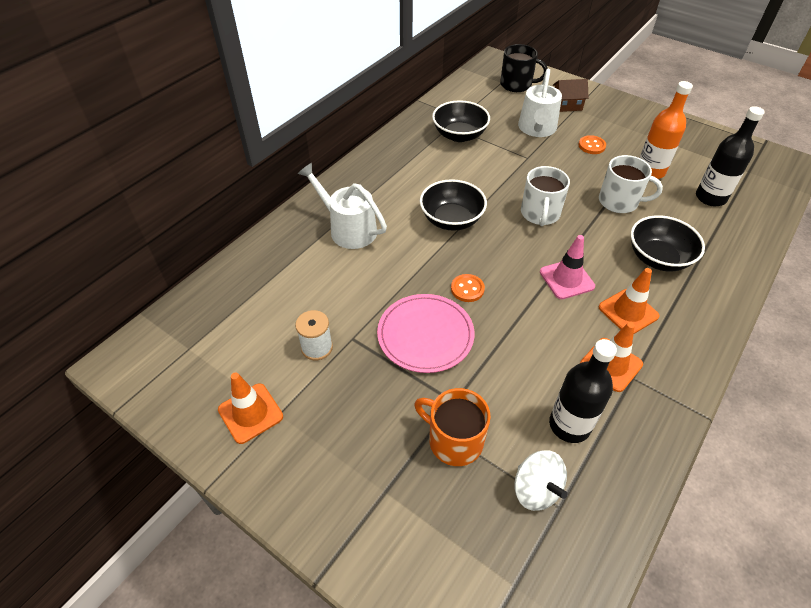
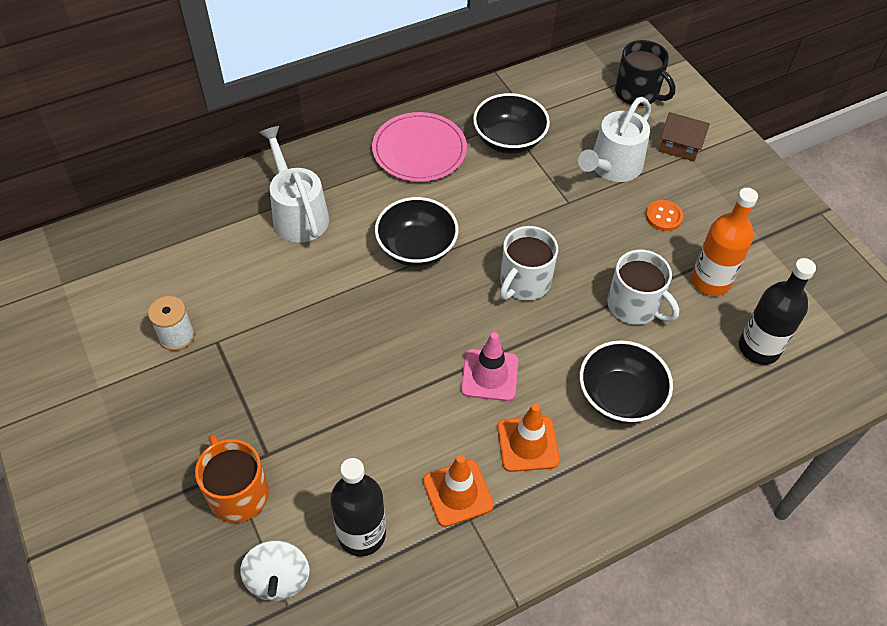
camera: 25 degrees right, 5 degrees up
orange traffic cone [218,372,283,444] -> none
pink plate [377,294,474,373] -> pink plate moved to [372,112,467,182]
orange button [451,274,485,302] -> none

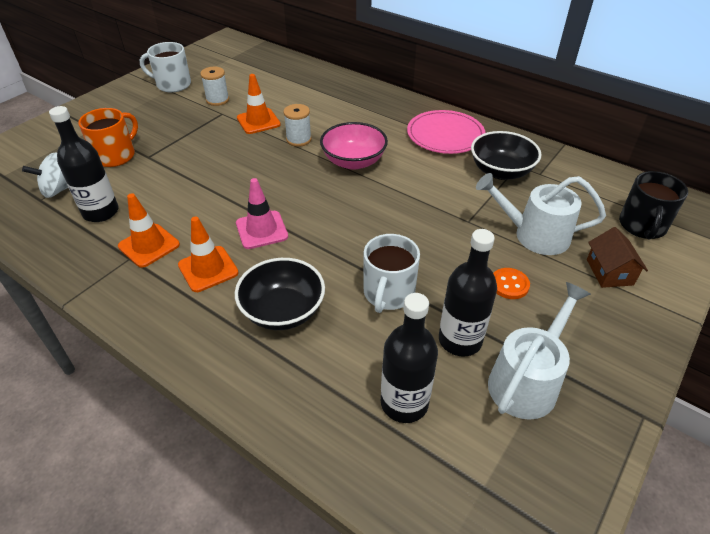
camera: 65 degrees right, 10 degrees down
white watering can [259,126,329,243] -> white watering can moved to [488,282,591,420]
black bowl [375,197,459,267] -> pink bowl [320,122,388,170]
white mug [500,226,558,300] -> white mug moved to [140,42,191,92]
orange bottle [691,188,758,296] -> black bottle [439,229,497,357]
none -> orange traffic cone [237,74,281,134]
none -> white spool [283,104,312,147]

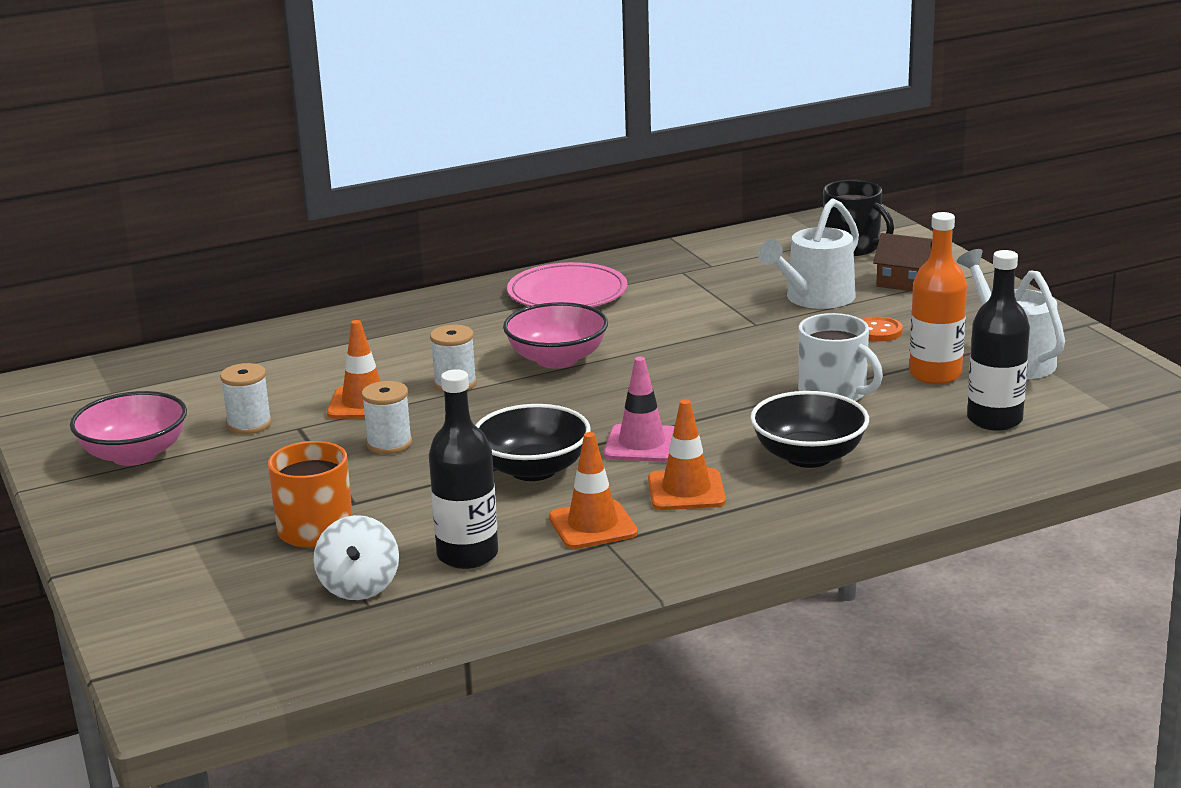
camera: 60 degrees left, 20 degrees down
white mug [140,42,191,92] -> pink bowl [70,391,187,466]
black bottle [439,229,497,357] -> orange bottle [909,212,967,384]
black bowl [471,131,541,180] -> black bowl moved to [475,404,591,481]
none -> white spool [362,381,412,454]

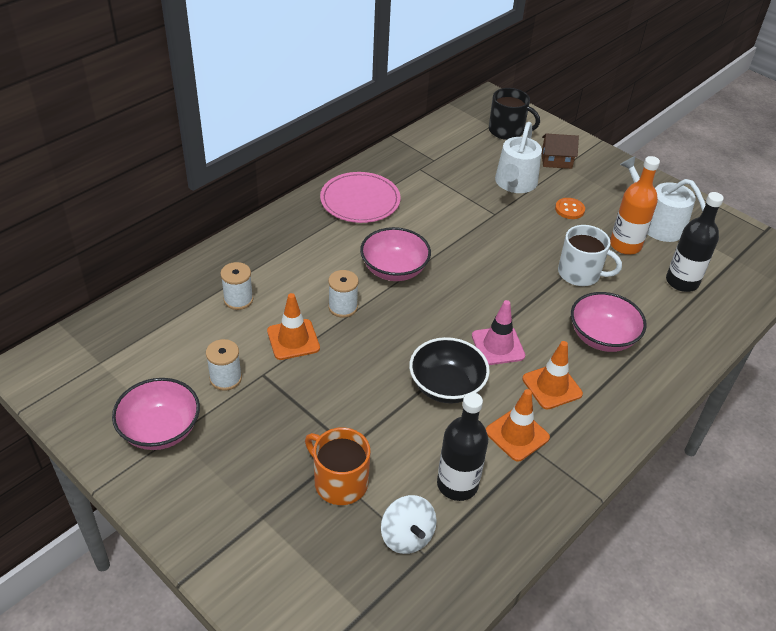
camera: 25 degrees left, 20 degrees up
white spool [362,381,412,454] -> white spool moved to [220,262,253,310]
black bowl [750,391,869,468] -> pink bowl [571,292,647,352]

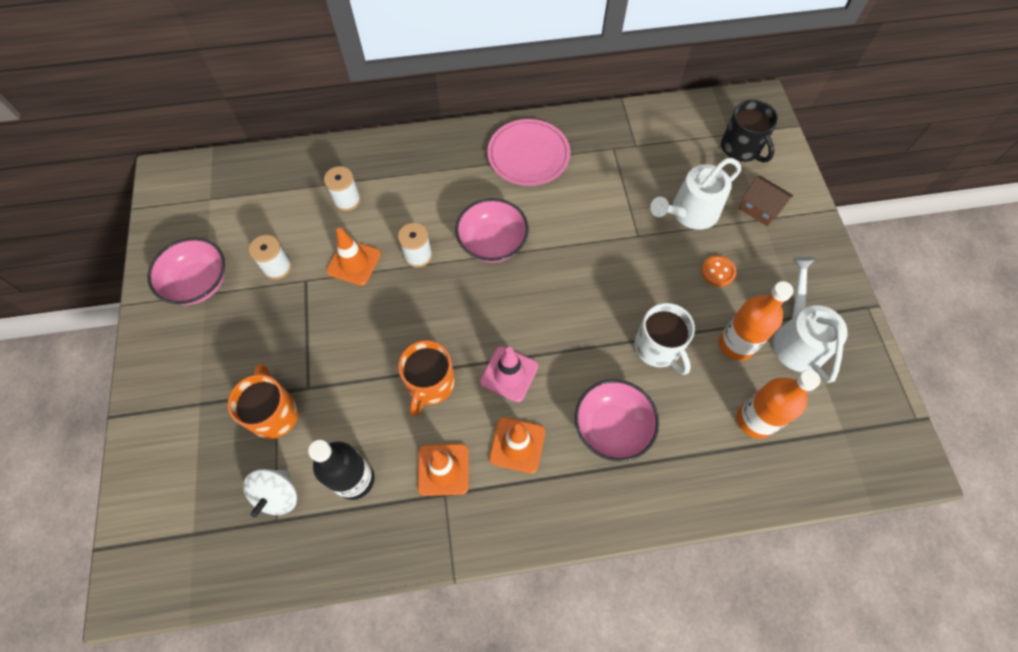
camera: 40 degrees right, 20 degrees up
black bowl [409,337,490,403] -> orange mug [398,340,455,417]
black bottle [666,192,724,292] -> orange bottle [737,370,821,439]

